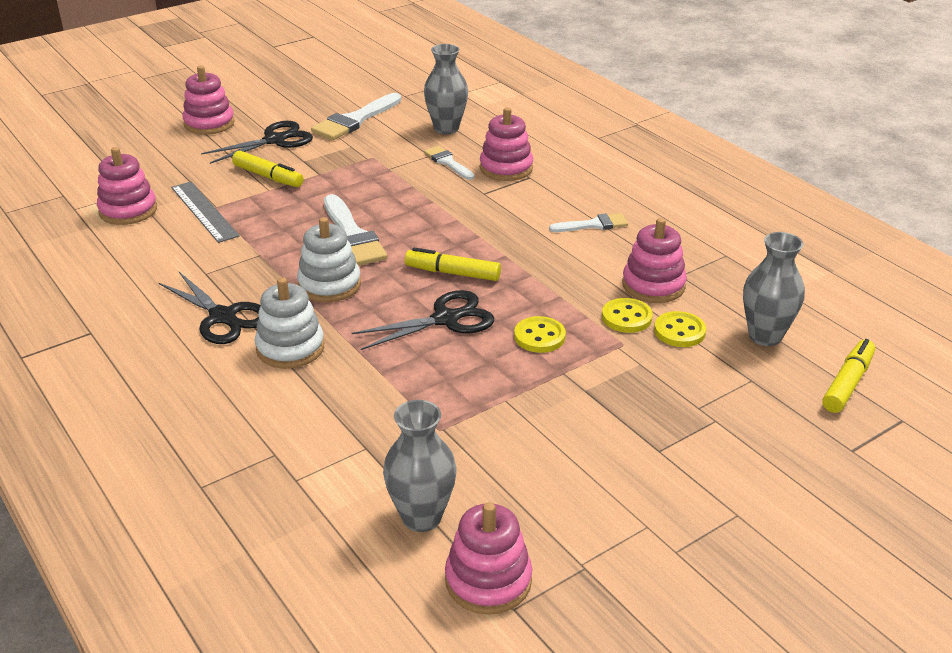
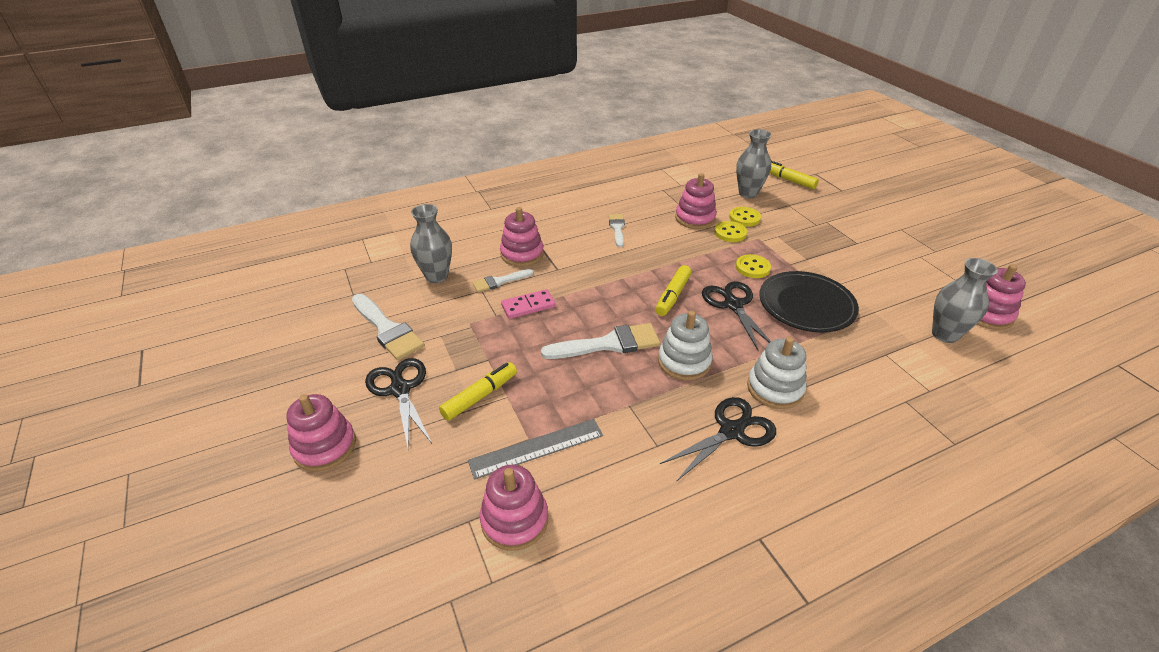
camera: 80 degrees left, 5 degrees up
none -> pink domino [501,289,556,319]
none -> black plate [759,271,859,333]

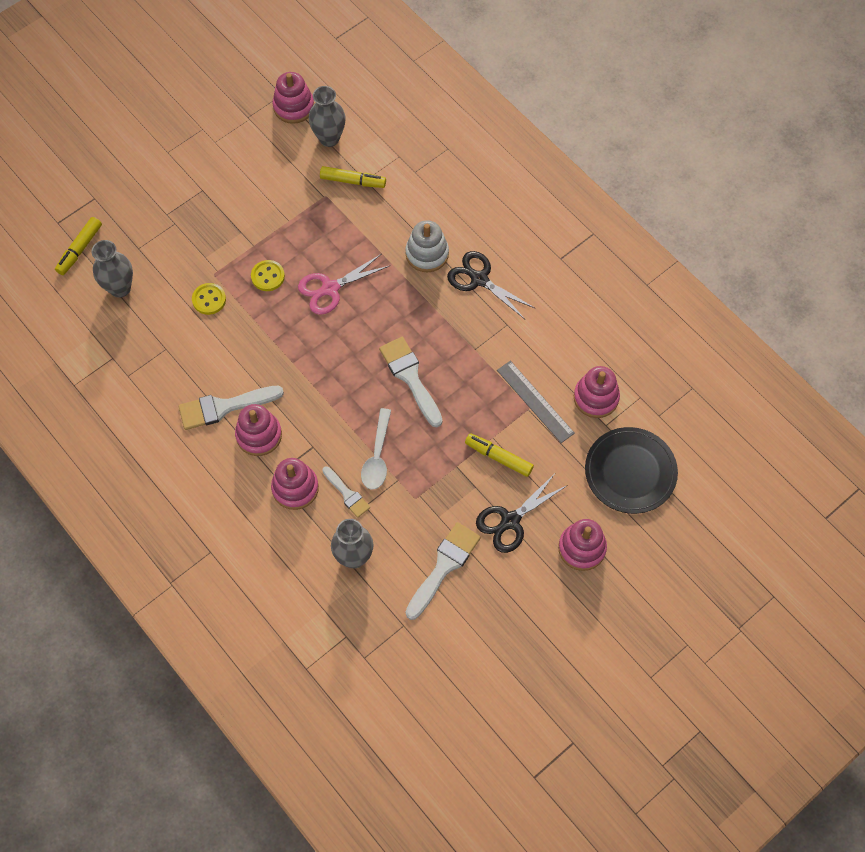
camera: 105 degrees left, 25 degrees up
pink domino [501,289,556,319] -> white spoon [361,408,391,489]
white brush [609,214,625,247] -> white brush [178,386,284,430], size x1.68
yellow marker [655,265,692,316] -> yellow marker moved to [320,166,386,188]
white stacking toy [658,311,713,381] -> none
pink stacking toy [675,173,717,229] -> pink stacking toy moved to [235,404,282,456]
black scissors [702,281,771,351] -> pink scissors [298,254,389,315]
yellow button [729,207,761,227] -> none
black plate [759,271,859,333] -> black plate moved to [585,427,678,514]

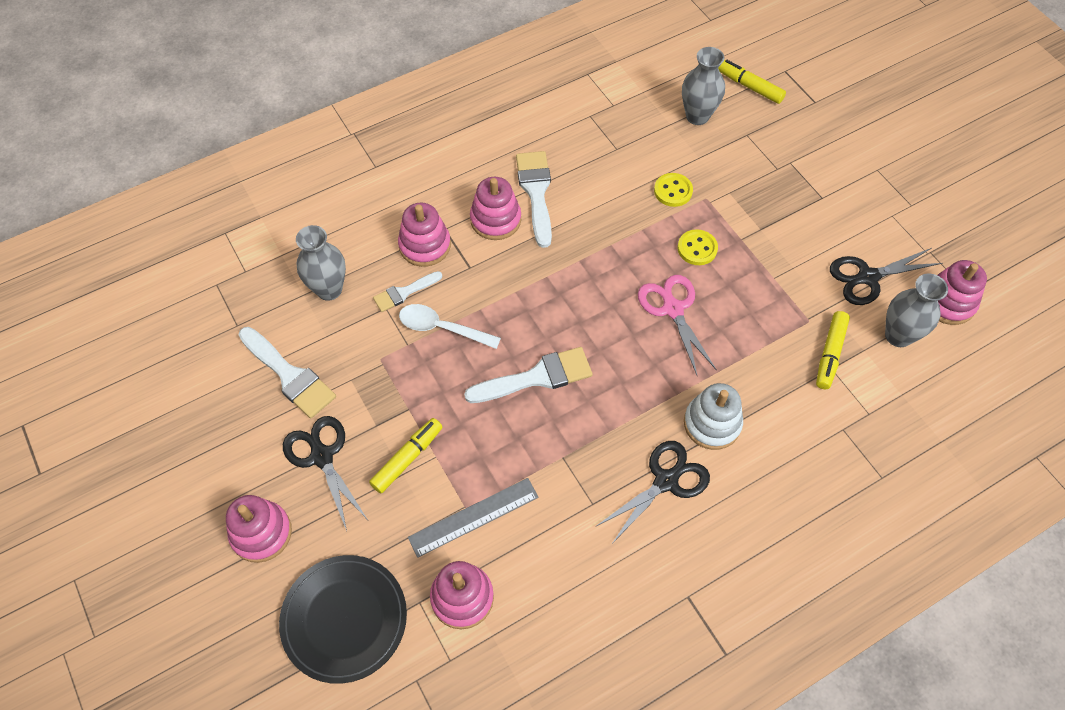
camera: 100 degrees right, 5 degrees down
none -> black scissors [830,248,942,305]

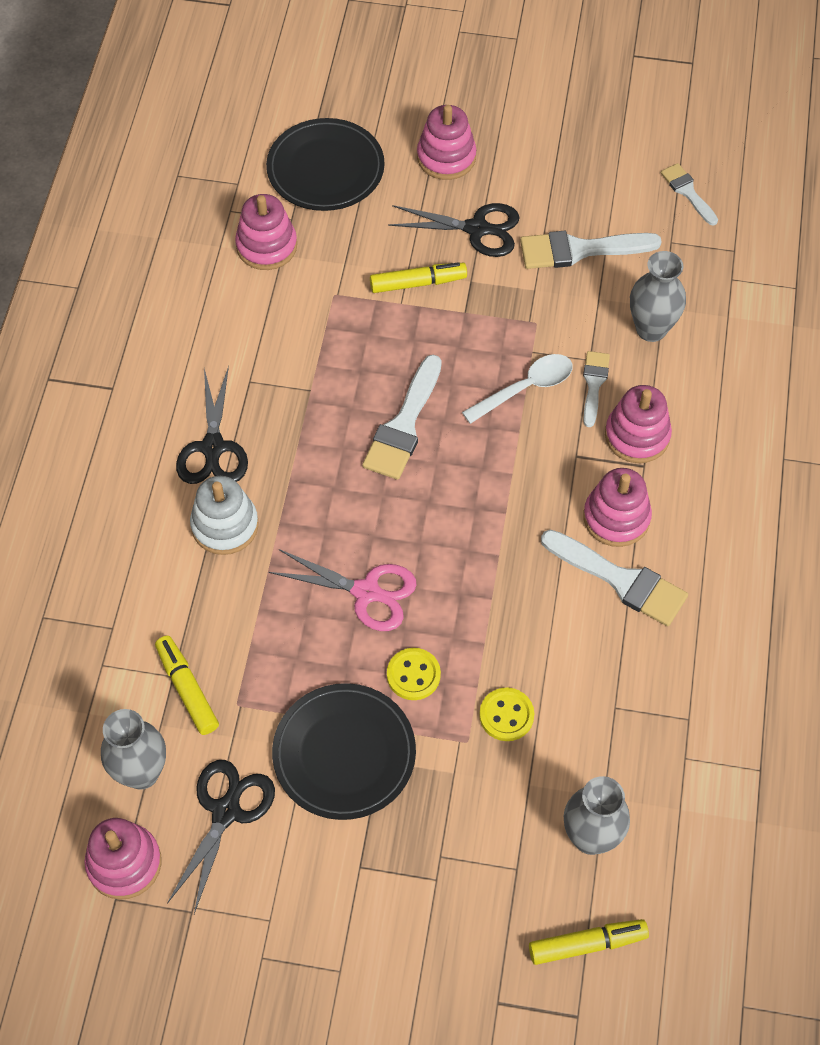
camera: 130 degrees right, 0 degrees up
yellow marker [369,418,442,493] -> yellow marker turned 90 degrees counterclockwise [370,262,467,293]
grey ruler [408,478,538,558] -> none
none -> black plate [272,683,416,820]
none -> white brush [661,163,718,226]

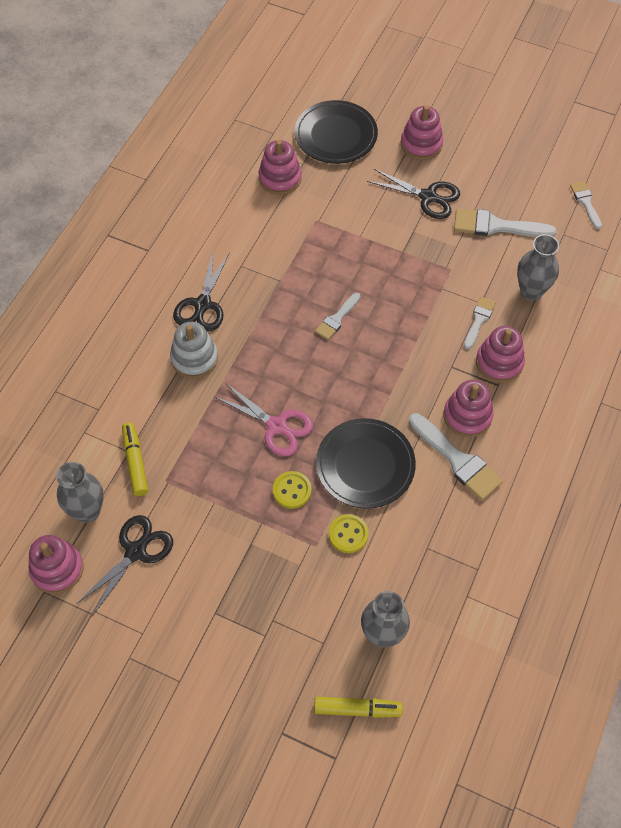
camera: 15 degrees right, 0 degrees up
black plate [272,683,416,820] -> black plate moved to [316,418,416,509]
white brush [362,355,442,480] -> white brush [315,293,360,340], size x0.59
yellow marker [370,262,467,293] -> none
white spoon [462,354,573,424] -> none

